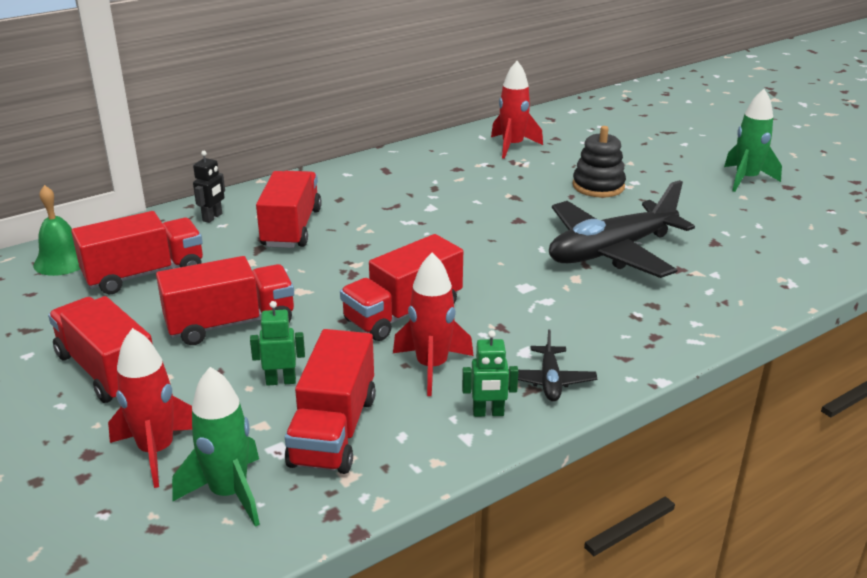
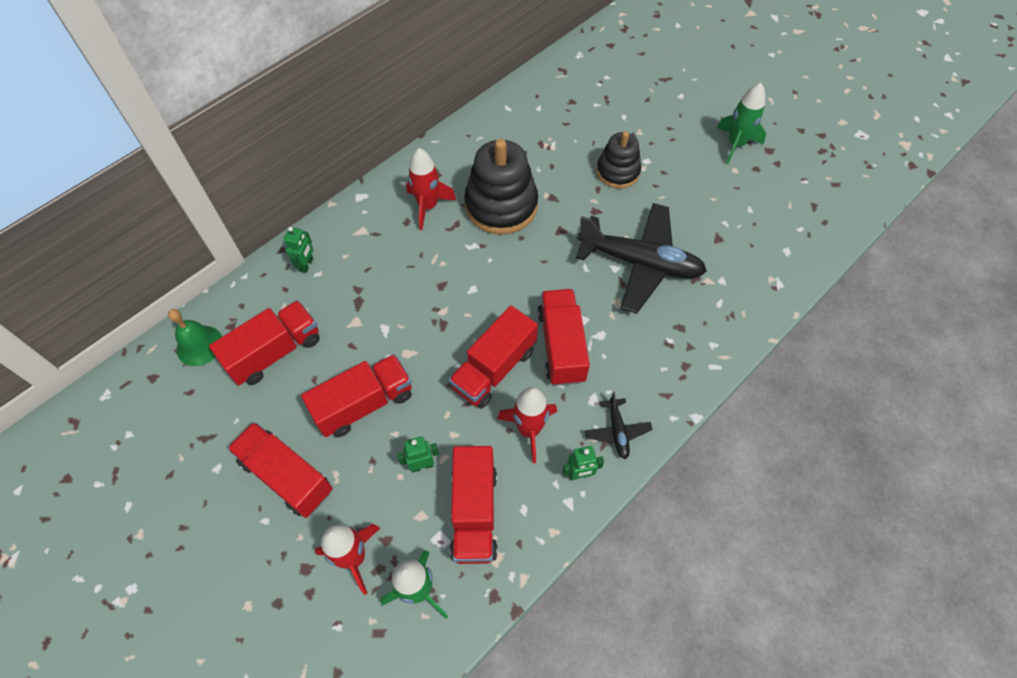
camera: 10 degrees left, 30 degrees up
black robot [193,151,225,223] -> green robot [283,227,313,273]
red truck [256,171,322,248] -> red truck moved to [537,289,590,386]
red rocket [491,61,543,159] -> red rocket moved to [406,148,456,230]
black plane [549,180,695,278] -> black plane turned 120 degrees counterclockwise [576,203,707,314]
none -> black stacking toy [464,139,538,235]

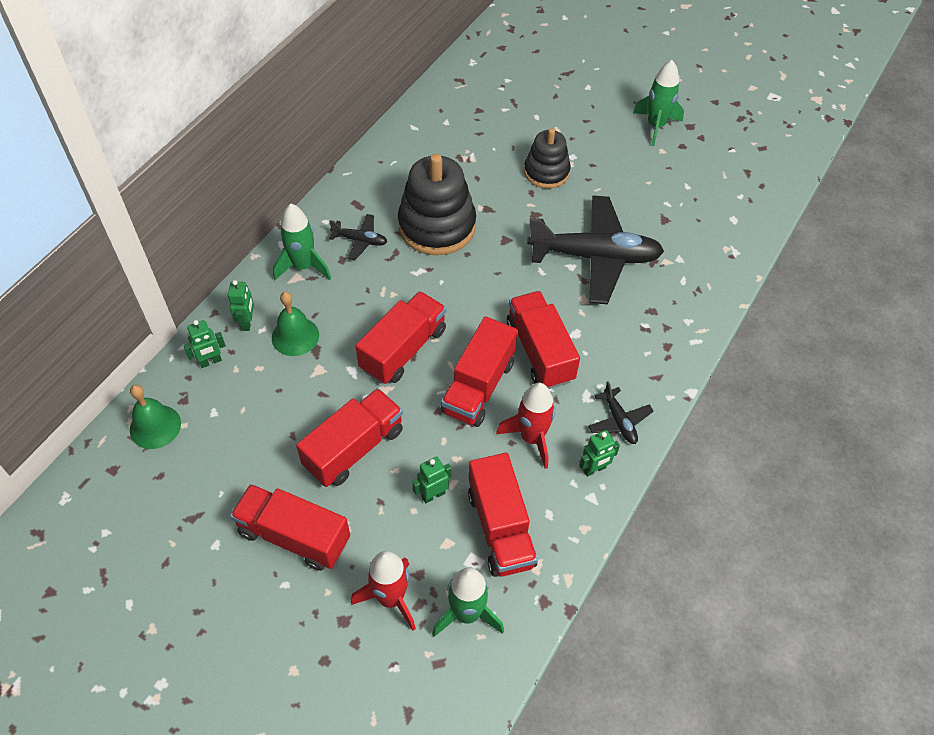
camera: 15 degrees left, 5 degrees down
red truck [209,300,320,385] -> red truck moved to [355,291,446,384]
red rocket [406,148,456,230] -> black plane [329,214,387,260]
none -> green robot [183,320,226,368]
none -> green bell [272,292,319,356]
none -> green rocket [273,204,331,280]

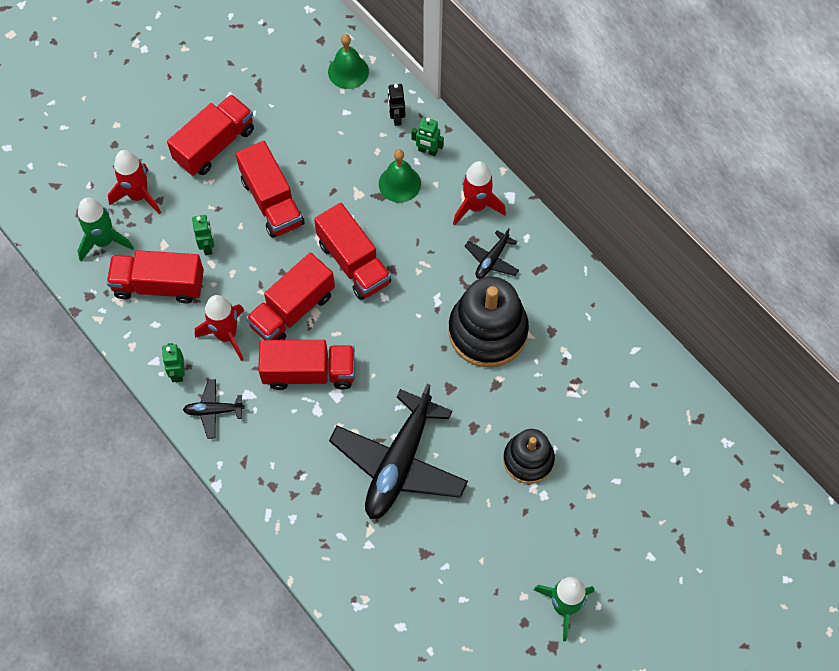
camera: 110 degrees right, 10 degrees up
green robot [183,320,226,368] -> black robot [388,84,405,126]
green rocket [273,204,331,280] -> red rocket [453,161,506,225]
red truck [441,316,518,427] -> red truck turned 90 degrees counterclockwise [246,252,335,340]

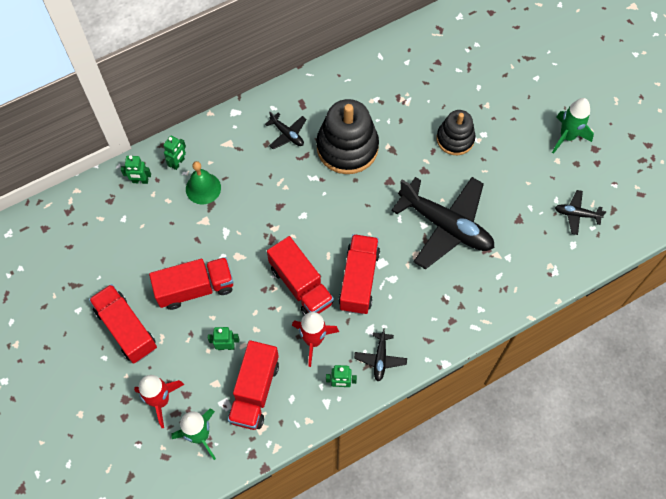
camera: 80 degrees left, 0 degrees up
red truck [314,203,391,300] -> none
green bell [328,34,369,89] -> none
black robot [388,84,405,126] -> green robot [121,155,151,184]
red rocket [453,161,506,225] -> none
none -> black plane [555,190,606,235]

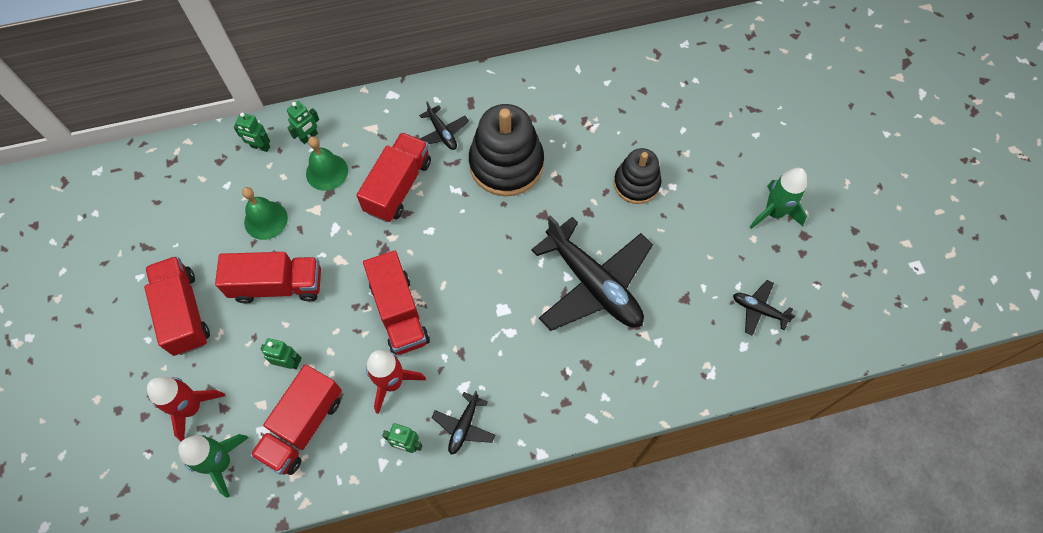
camera: 15 degrees right, 0 degrees up
red truck [339,234,380,314] -> red truck moved to [357,132,431,222]
none -> green bell [242,187,288,240]

